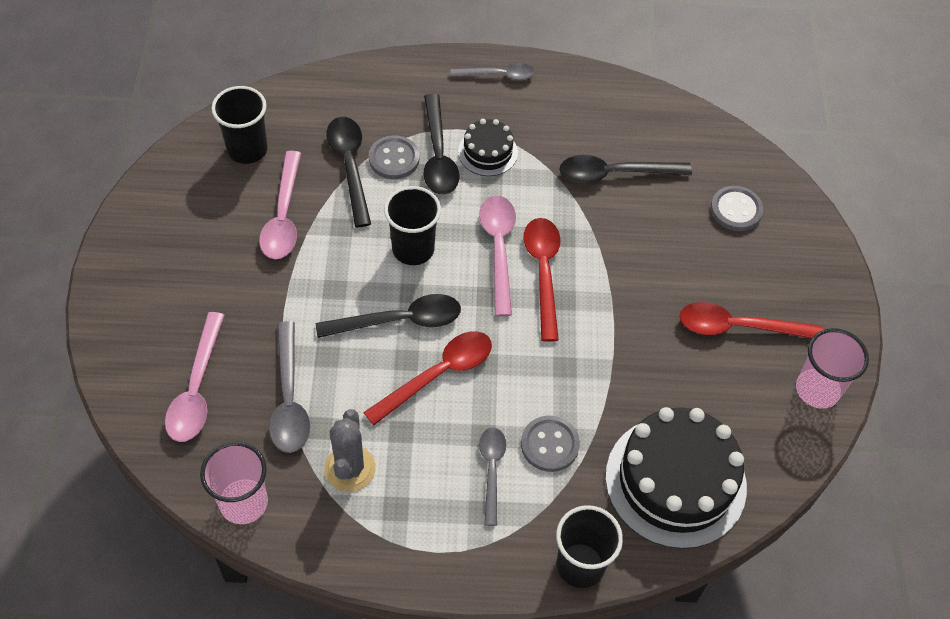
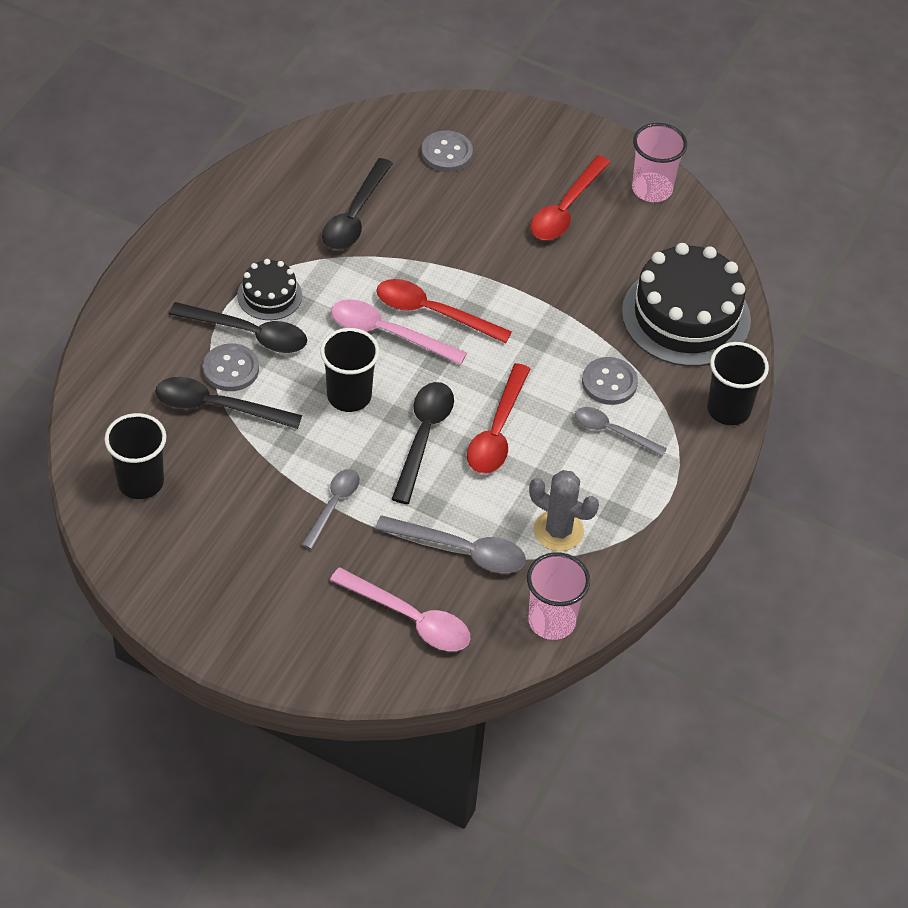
camera: 65 degrees left, 5 degrees down
pink spoon [259,151,301,259] -> none
red spoon [363,331,492,425] -> red spoon turned 150 degrees counterclockwise [467,363,530,474]
grey spoon [451,63,535,80] -> grey spoon moved to [301,469,360,550]

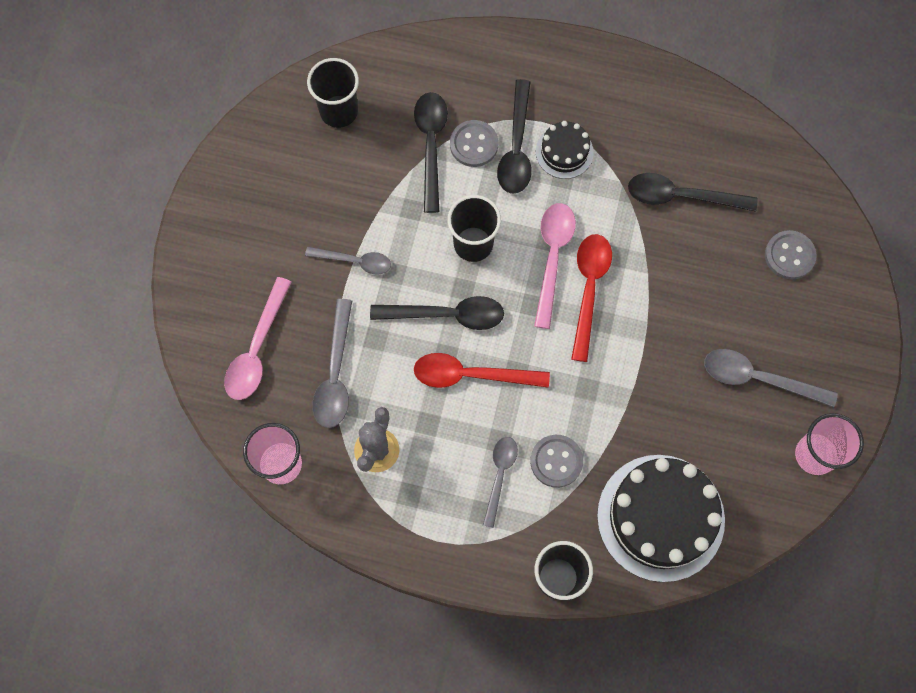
camera: 80 degrees right, 20 degrees up
red spoon [530,155,610,240] -> grey spoon [704,349,838,407]

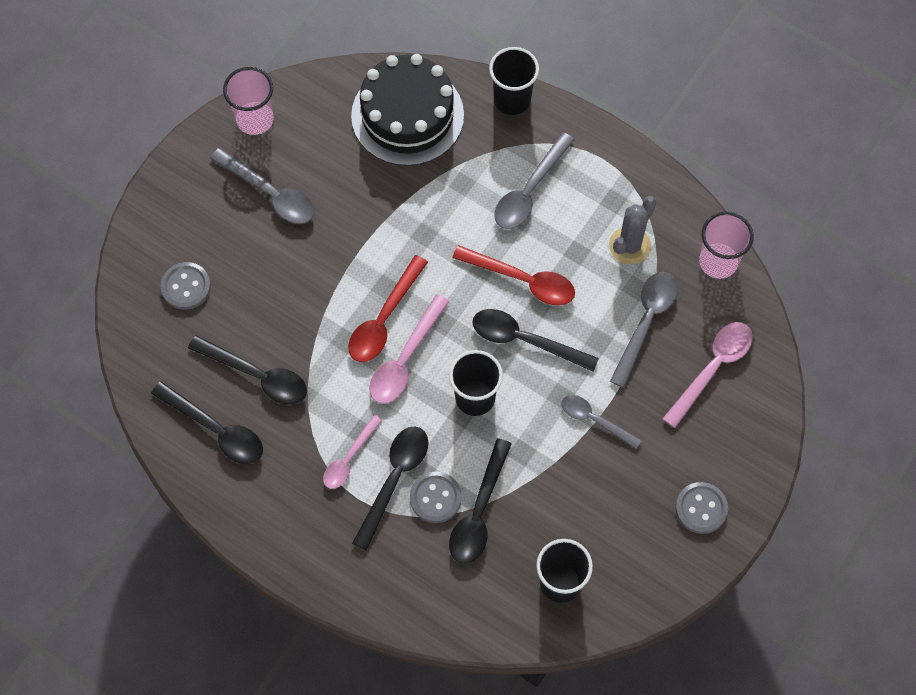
camera: 160 degrees left, 5 degrees down
grey spoon [483,437,518,528] -> grey spoon [494,132,575,229], size x1.51
grey button [530,435,583,488] -> grey button moved to [675,482,728,534]
black cake [536,121,594,179] -> pink spoon [323,415,382,489]
none -> black spoon [151,381,263,464]

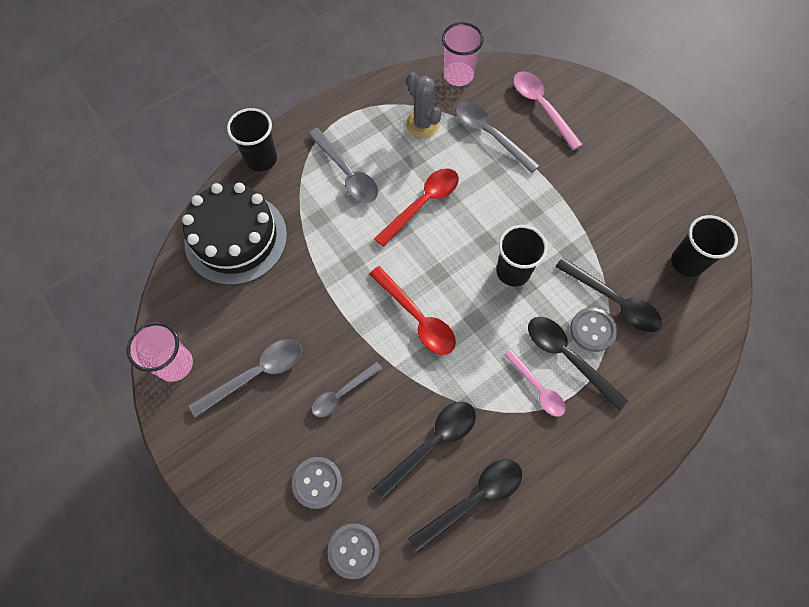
camera: 70 degrees left, 0 degrees up
pink spoon [369,294,450,404] -> none
black spoon [472,309,599,372] -> none
grey spoon [561,395,642,449] -> grey spoon moved to [312,362,382,417]
grey button [675,482,728,534] -> grey button moved to [327,523,380,579]

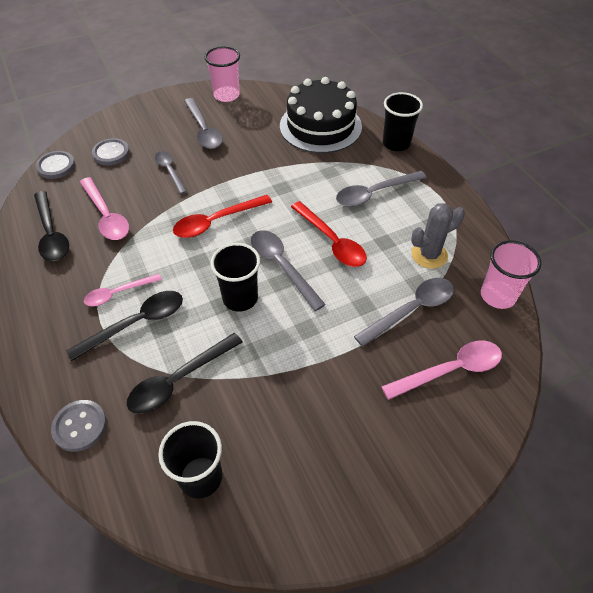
camera: 100 degrees right, 15 degrees down
black spoon [373,402,476,501] -> pink spoon [80,177,129,240]
grey button [570,307,617,352] -> grey button moved to [51,400,107,452]
none -> grey spoon [251,230,326,311]

